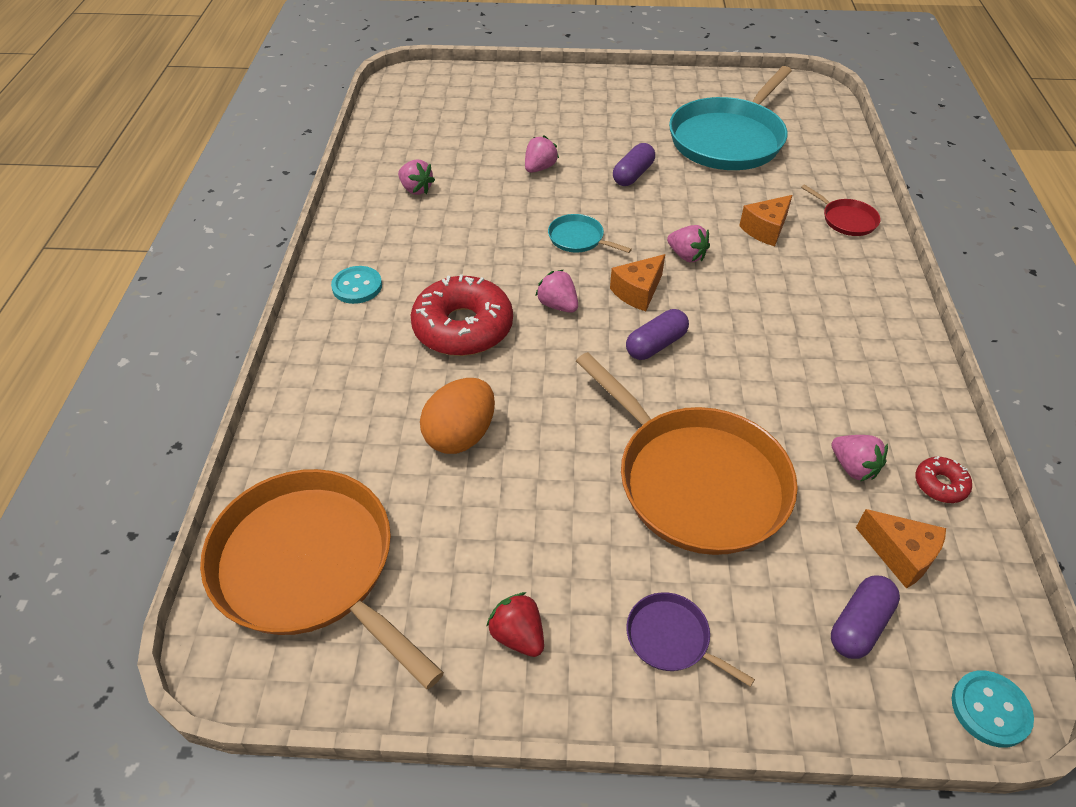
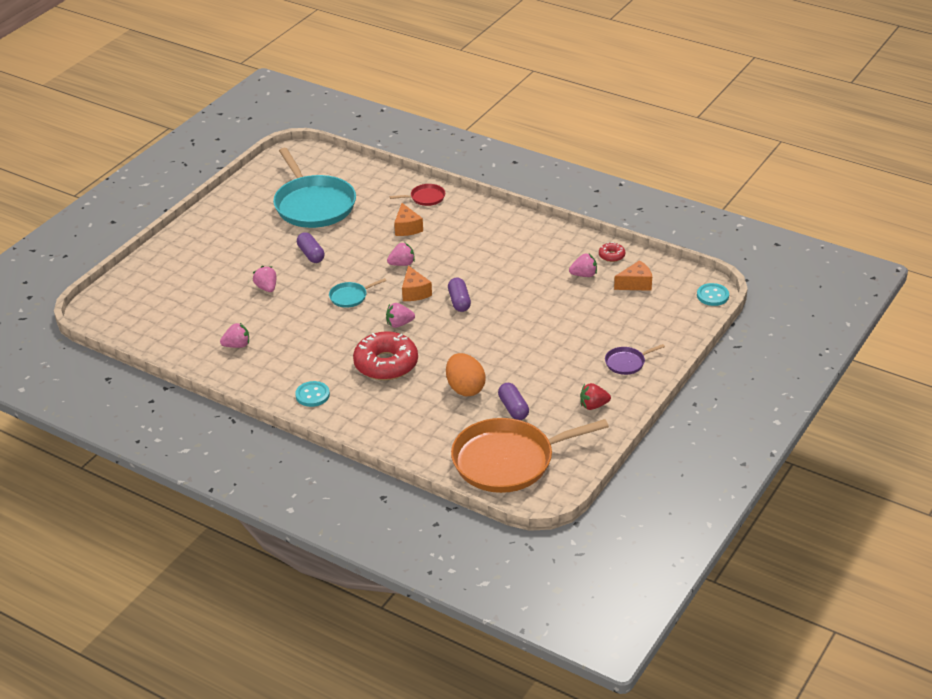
camera: 60 degrees left, 10 degrees down
orange pan [576,352,798,555] -> none
purple capsule [831,575,900,659] -> purple capsule moved to [498,383,529,420]

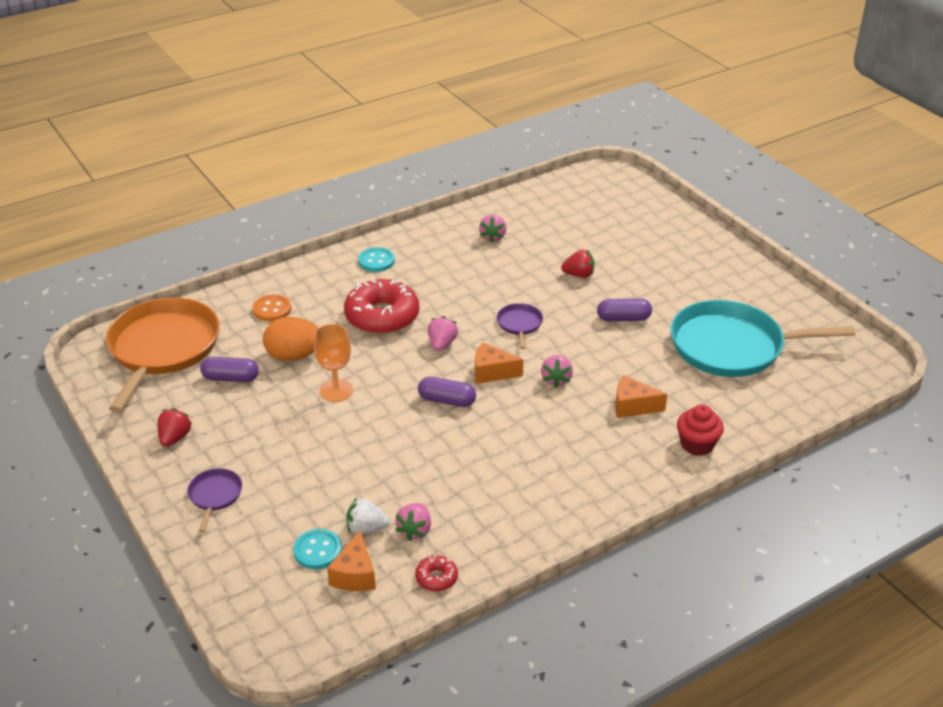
camera: 115 degrees right, 0 degrees up
pink strawberry [253,266,276,292] -> red strawberry [561,249,595,278]
turquoise pan [329,278,386,308] -> purple pan [497,303,543,349]
red pan [390,184,445,206] -> red cupcake [677,404,724,456]
turquoise button [697,283,729,306] -> turquoise button moved to [293,529,342,569]
none -> orange button [252,294,292,321]
none -> orange goblet [313,324,353,402]
none -> white strawberry [347,498,389,535]

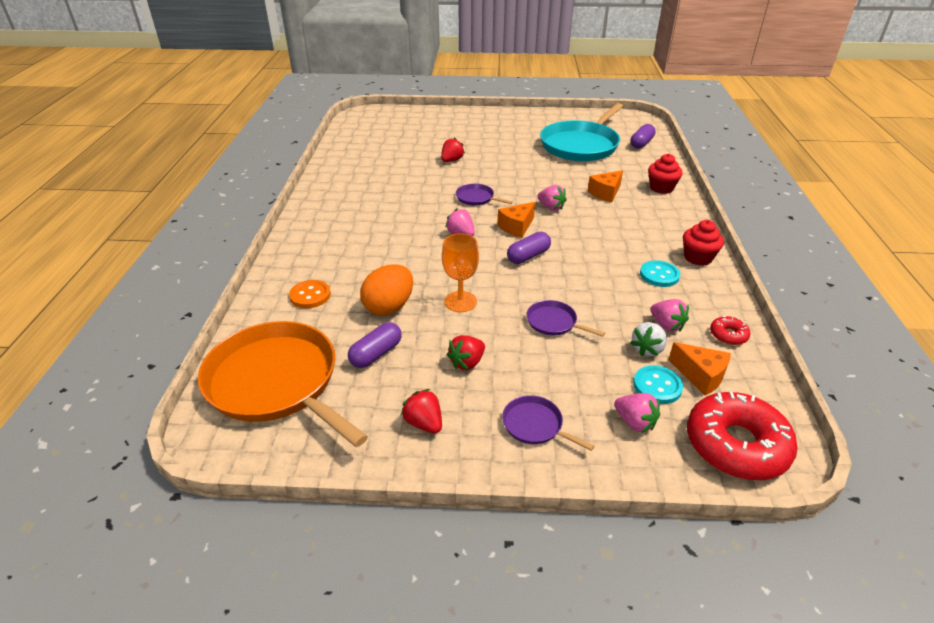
camera: 55 degrees left, 0 degrees up
red donut [344,279,419,334] -> red donut moved to [687,392,798,480]
turquoise button [358,247,395,272] -> turquoise button moved to [640,260,680,287]
pink strawberry [479,214,506,243] -> pink strawberry moved to [614,393,660,433]
purple capsule [597,298,652,321] -> purple capsule moved to [630,124,656,149]
none -> red strawberry [447,335,485,370]
none -> purple pan [526,300,605,337]
none -> red cupcake [683,220,724,266]

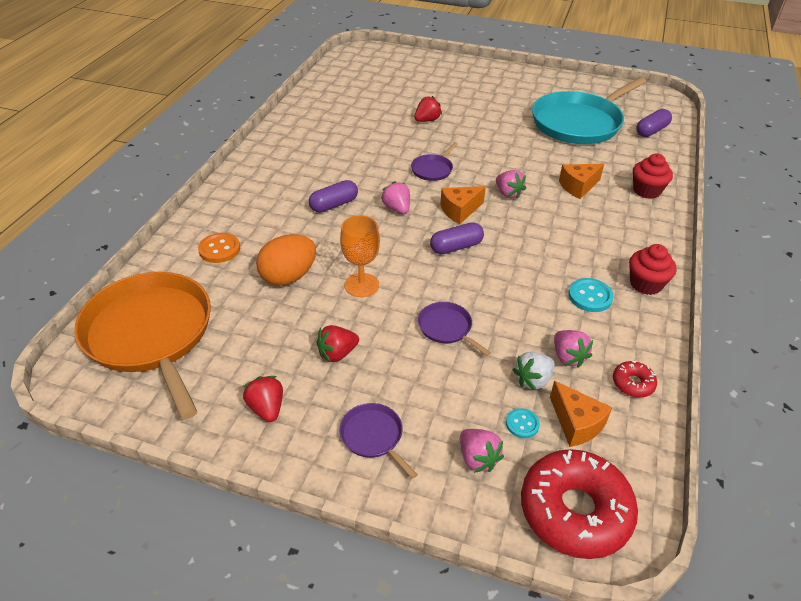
camera: 15 degrees right, 5 degrees up
purple capsule [348,322,402,368] -> purple capsule moved to [309,180,358,213]
purple pan [456,184,513,205] -> purple pan turned 105 degrees counterclockwise [411,142,458,181]
turquoise button [633,365,683,404] -> turquoise button [506,408,540,438], size x0.64

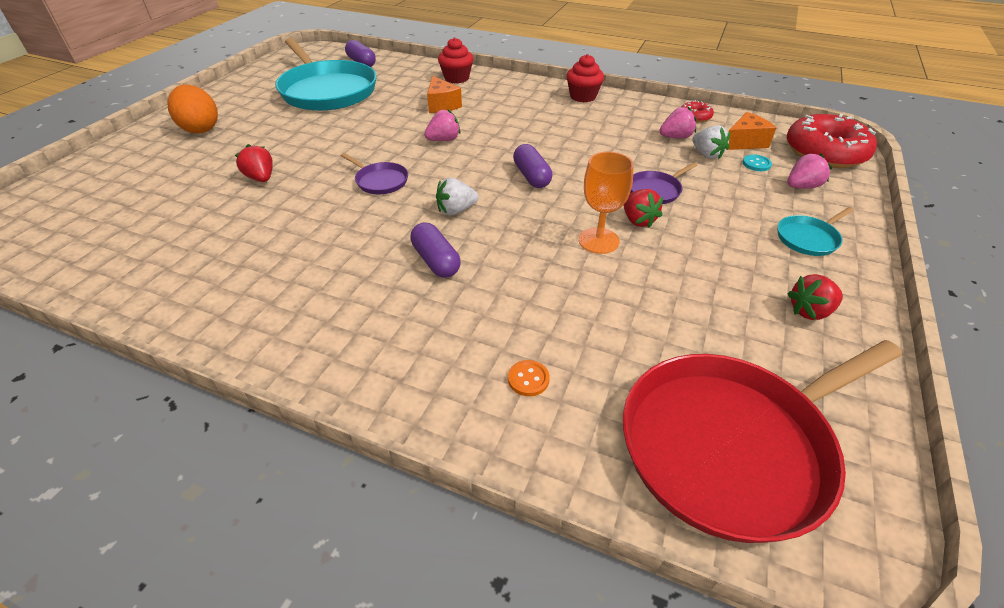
camera: 85 degrees left, 0 degrees up
orange pan [74,272,211,420] -> red pan [623,340,902,543]
orange button [198,233,240,263] -> orange button [508,360,550,396], size x0.64
orange egg [256,234,316,286] -> orange egg moved to [167,84,218,133]
red strawberry [316,325,359,363] -> red strawberry moved to [623,189,663,228]
purple pan [340,403,418,479] -> turquoise pan [778,207,854,256]
pink strawberry [381,181,410,214] -> white strawberry [436,178,478,215]
orange cheese [440,186,486,224] -> none
turquoise button [568,278,614,312] -> none

